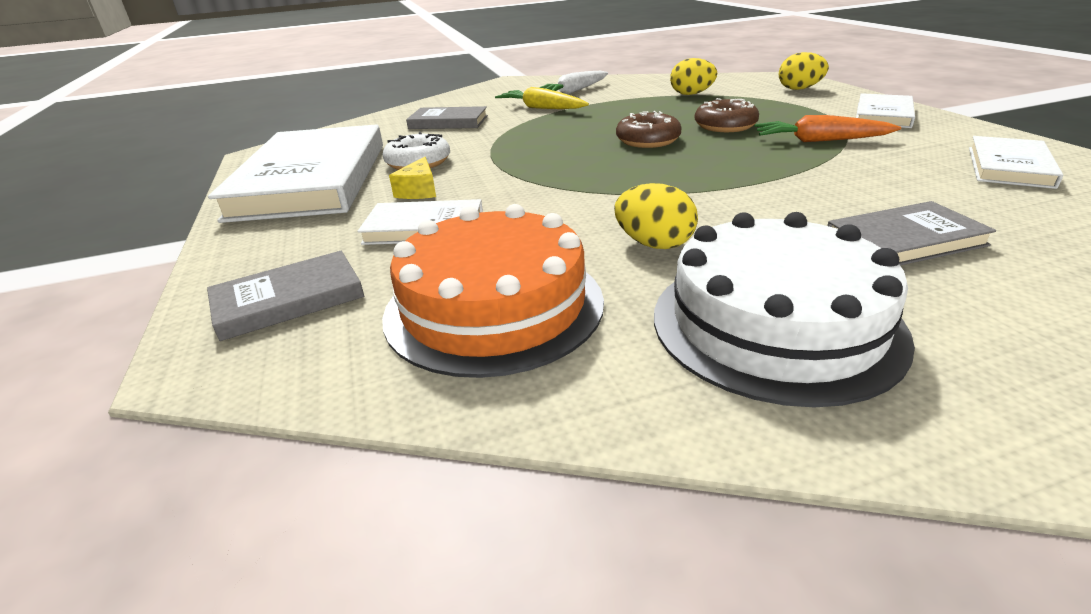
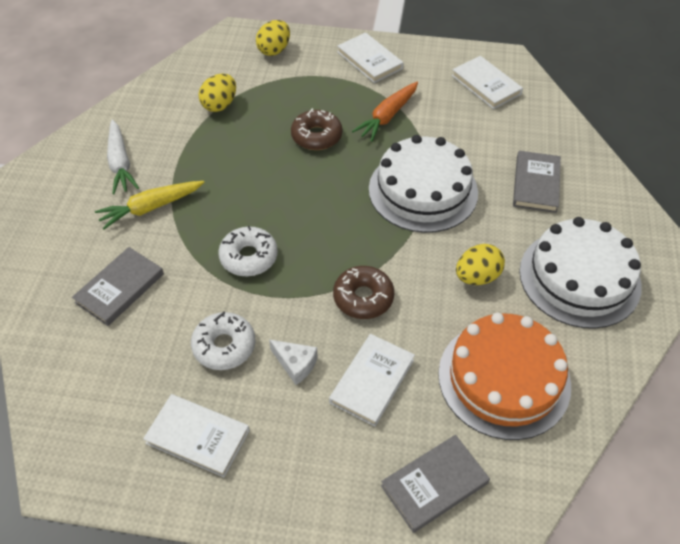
camera: 65 degrees left, 20 degrees up
grey book [207,251,364,341] -> grey book turned 60 degrees clockwise [381,435,490,533]
white book [208,124,383,223] -> white book [143,394,250,477], size x0.48
yellow cheese [389,157,436,199] -> white cheese [269,339,318,385]
brown donut [616,111,682,148] -> brown donut moved to [333,266,394,319]
none -> white donut [218,226,278,276]
none -> white cake [369,135,478,233]

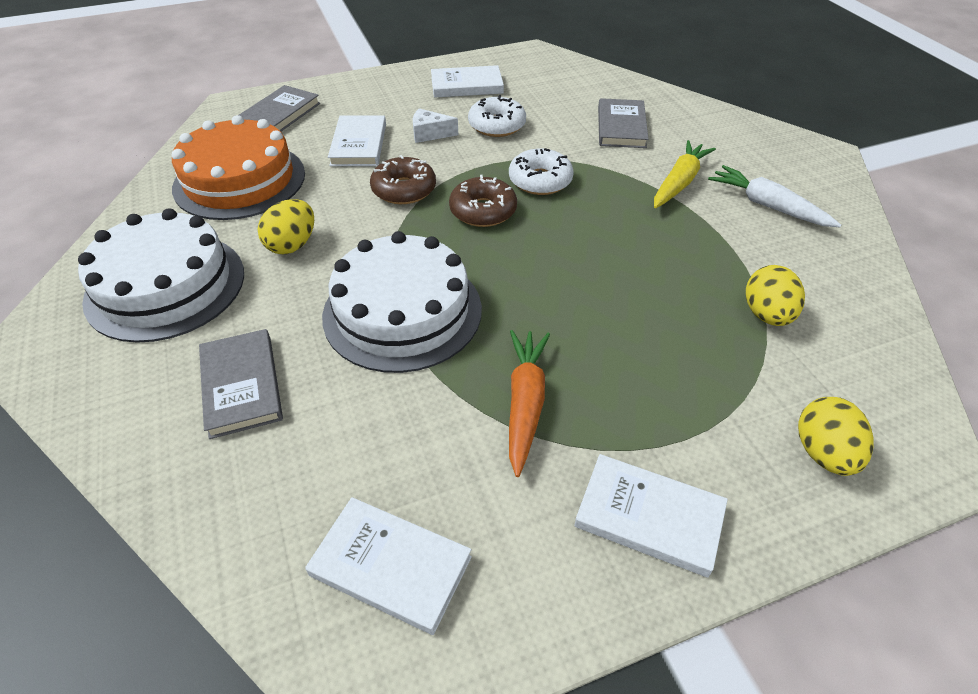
camera: 150 degrees right, 5 degrees down
brown donut [291,108,342,150] -> brown donut moved to [449,175,517,227]

